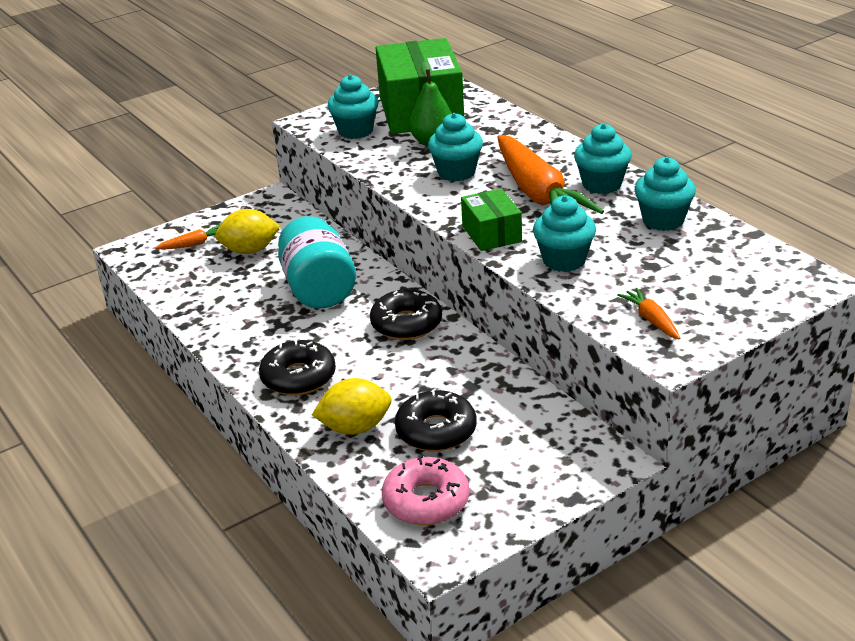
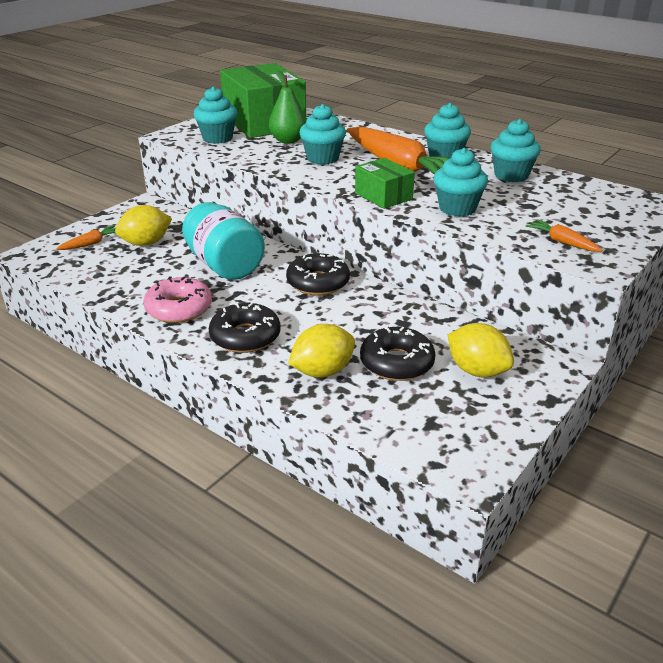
camera: 20 degrees left, 0 degrees up
pink donut [382,455,469,525] -> pink donut moved to [143,276,212,323]
none -> yellow lemon [448,323,514,378]

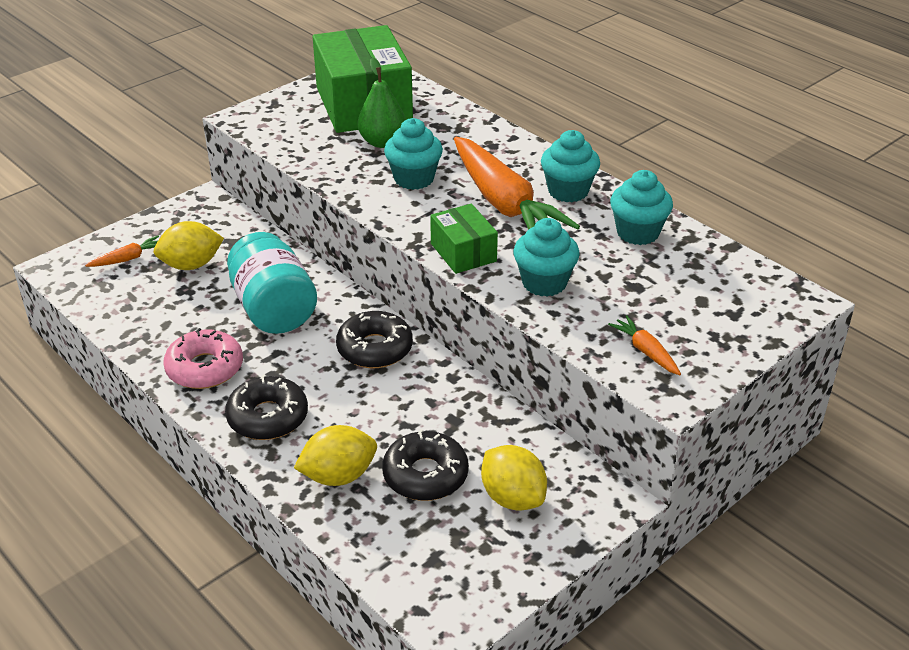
camera: 10 degrees right, 5 degrees up
turquoise cupcake [193,86,237,144] -> none

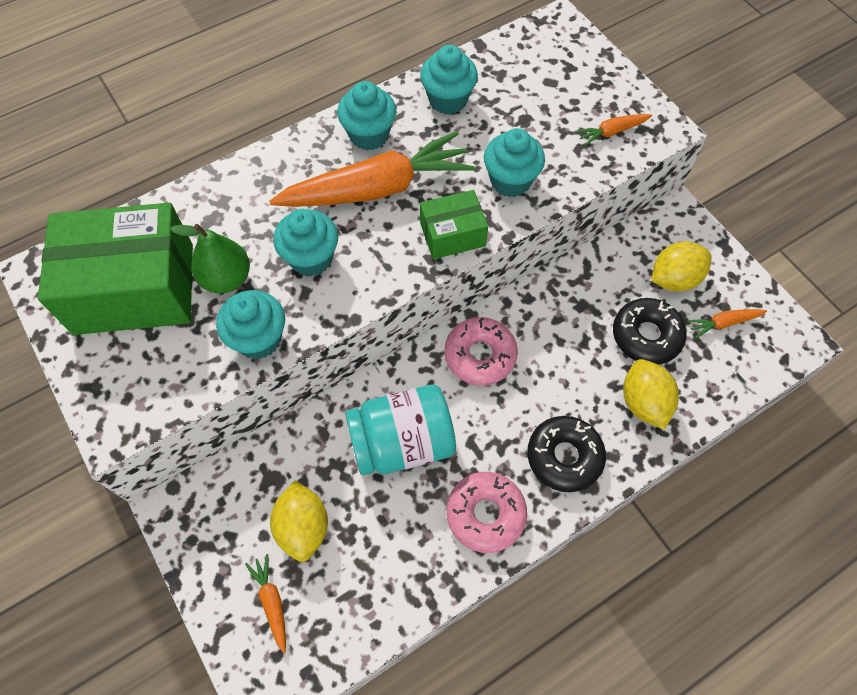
camera: 80 degrees left, 25 degrees up
black donut [336,311,413,368] -> pink donut [444,317,518,386]
none -> turquoise cupcake [216,290,285,359]
none -> orange carrot [687,309,767,338]

